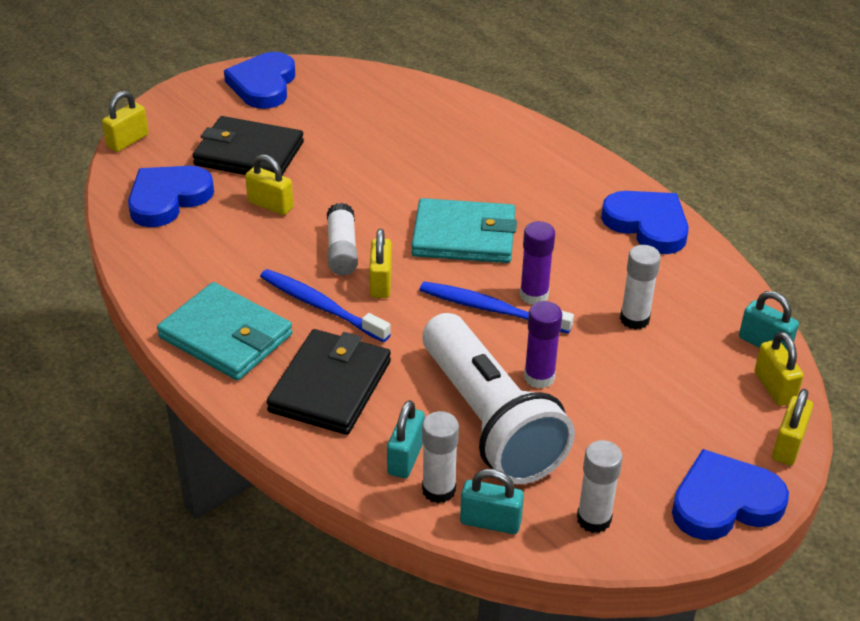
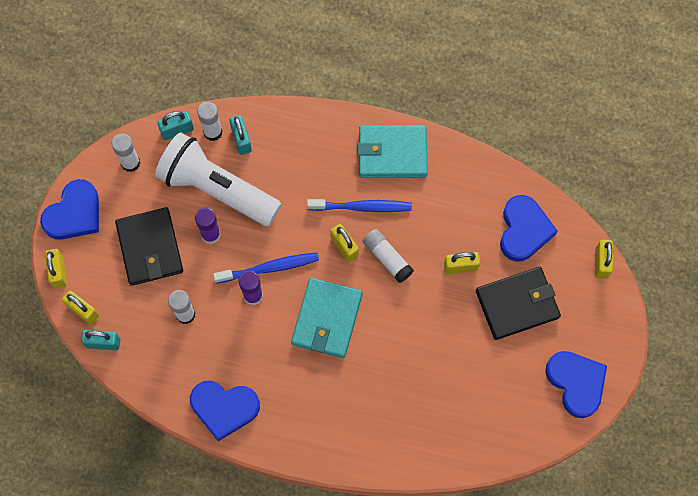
camera: 145 degrees right, 30 degrees up
black wallet [267,329,391,435] -> black wallet moved to [115,207,183,286]
turquoise wallet [411,198,517,263] -> turquoise wallet turned 45 degrees counterclockwise [291,278,362,358]

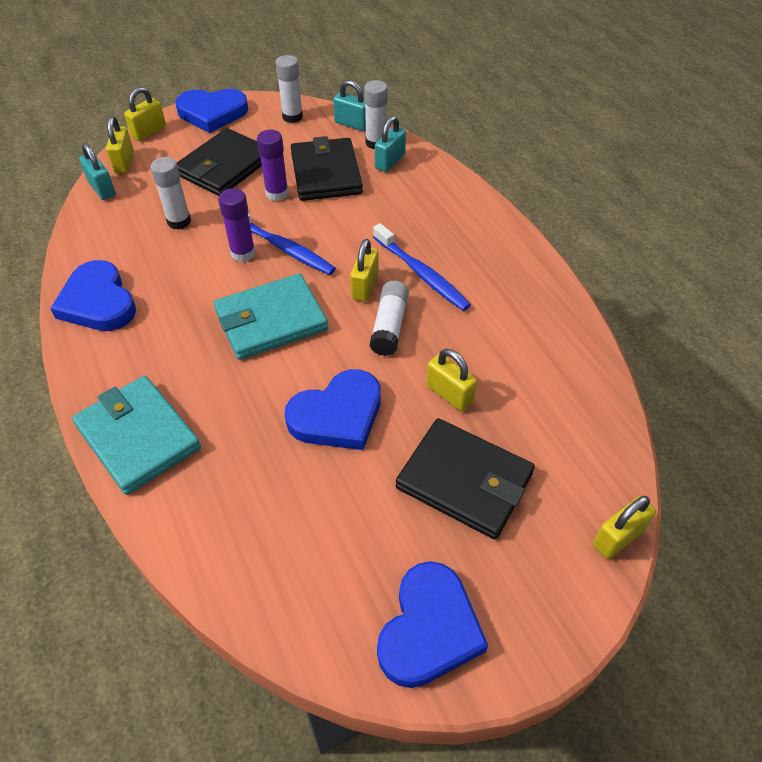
camera: 50 degrees right, 20 degrees down
white flashlight [155,132,282,226] -> black wallet [291,136,363,201]
turquoise wallet [357,125,428,178] -> turquoise wallet moved to [72,375,201,495]
blue heart [500,195,558,262] -> blue heart moved to [285,369,381,450]

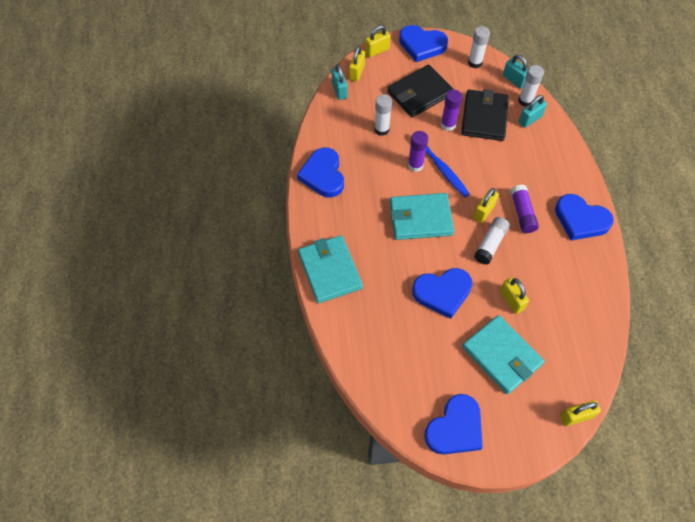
camera: 20 degrees right, 10 degrees up
blue toothbrush [373,223,471,311] -> purple glue stick [511,184,539,233]
black wallet [396,418,535,539] -> turquoise wallet [462,315,544,394]
none -> blue heart [555,194,614,240]

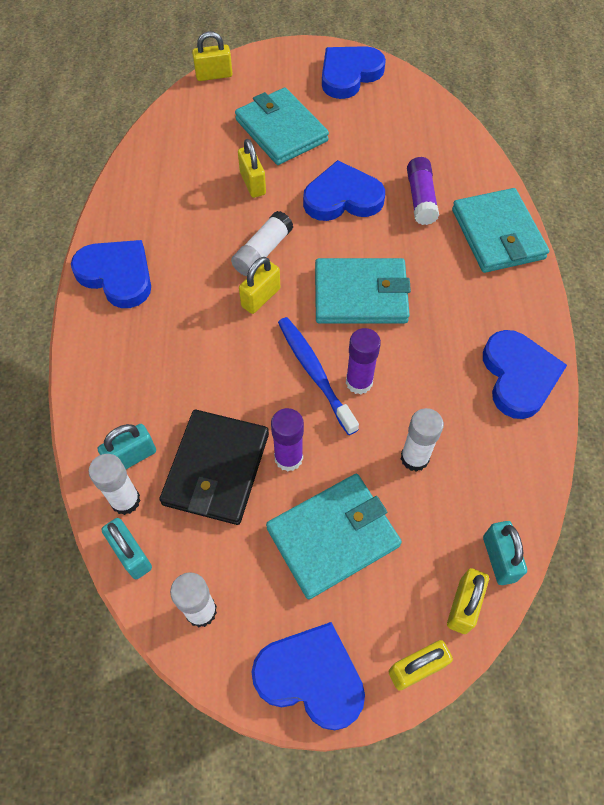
camera: 175 degrees left, 0 degrees up
black wallet [387,65,453,117] -> turquoise wallet [266,474,402,599]
purple glue stick [511,184,539,233] -> purple glue stick moved to [407,157,439,225]

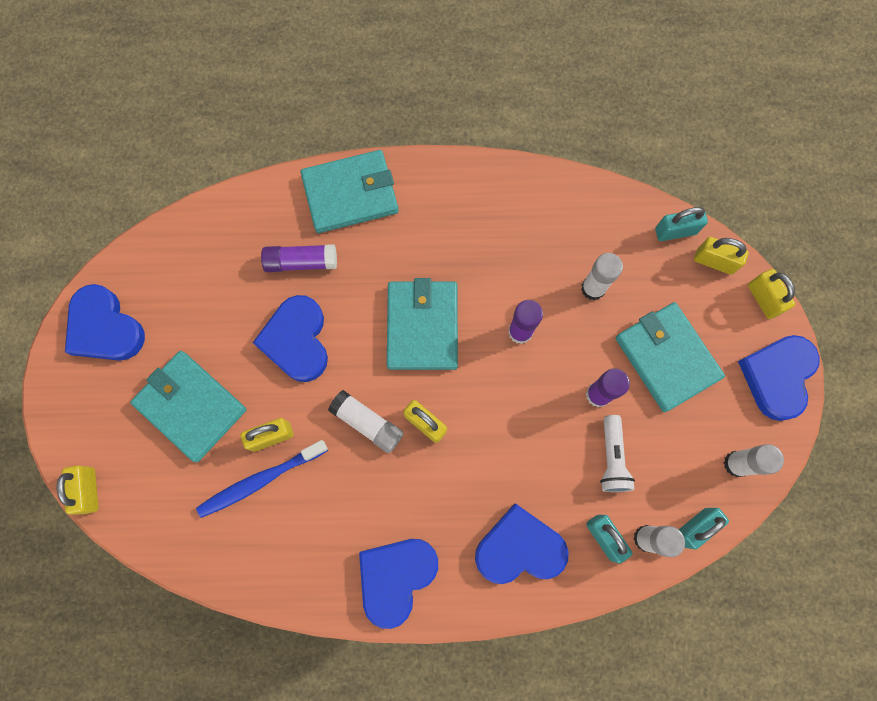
camera: 90 degrees left, 15 degrees up
black wallet [159,410,269,525] -> white flashlight [600,415,635,492]
turquoise wallet [235,87,329,165] -> turquoise wallet turned 75 degrees clockwise [130,351,247,462]
blue toothbrush [278,317,359,435] -> blue toothbrush moved to [196,440,328,518]
blue heart [483,330,567,419] -> blue heart moved to [475,504,569,584]

